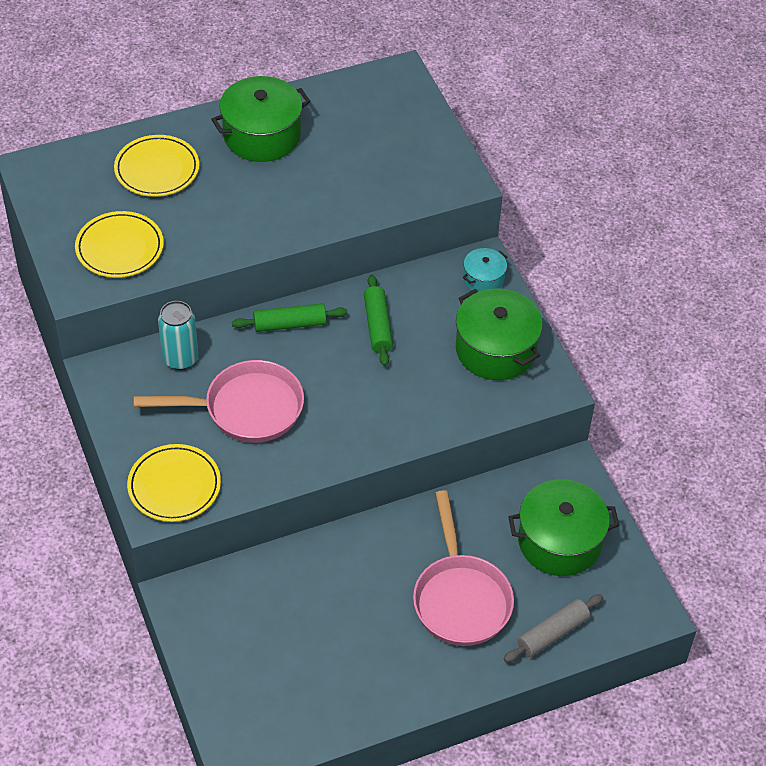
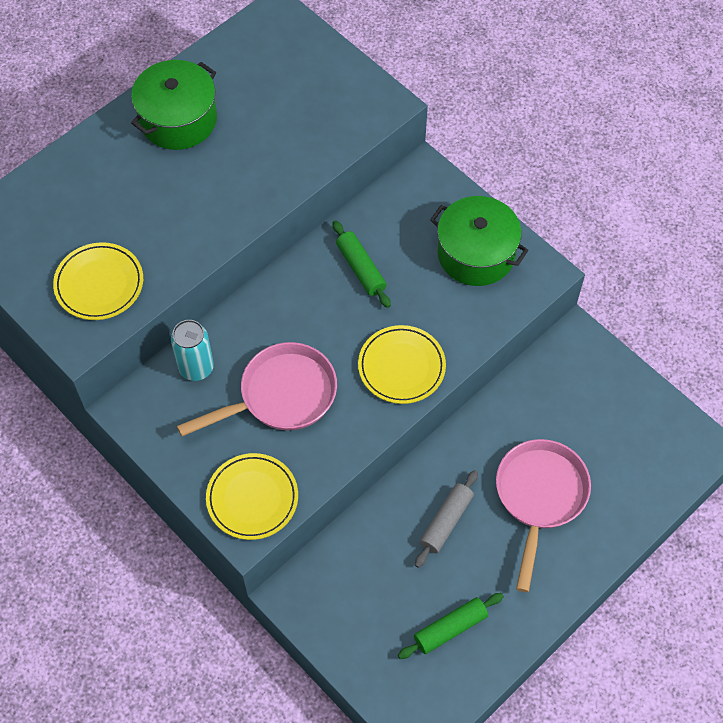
camera: 20 degrees left, 10 degrees up
yellow plate [114,135,199,197] -> yellow plate moved to [358,325,446,404]
green rolling pin [232,303,348,332] -> green rolling pin moved to [398,593,504,659]
pink pan [413,490,514,646] -> pink pan turned 135 degrees counterclockwise [496,439,591,592]
turquoise pot [463,248,507,291] -> none
grey rolling pin [504,594,603,662] -> grey rolling pin moved to [415,470,478,568]
green pot [508,479,619,576] -> none

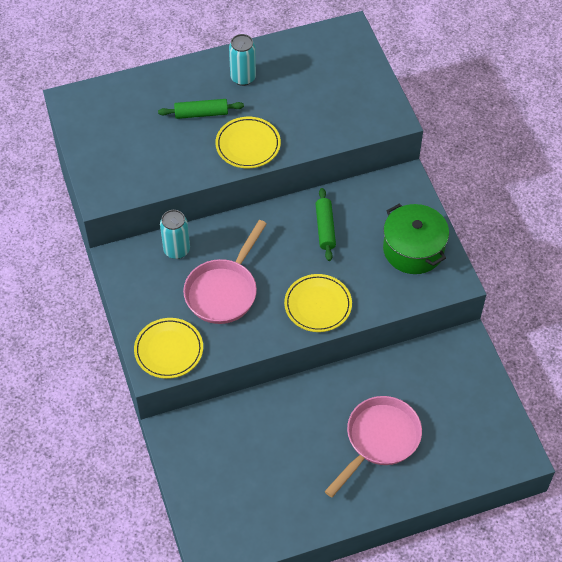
camera: 25 degrees right, 5 degrees down
yellow plate [53,242,143,320] -> yellow plate moved to [215,117,281,168]
green pot [131,60,217,150] -> turquoise can [229,34,256,86]
pink pan [177,342,337,437] -> pink pan turned 120 degrees clockwise [183,220,267,324]
green rolling pin [398,593,504,659] -> green rolling pin moved to [158,99,244,119]
grey rolling pin [415,470,478,568] -> none

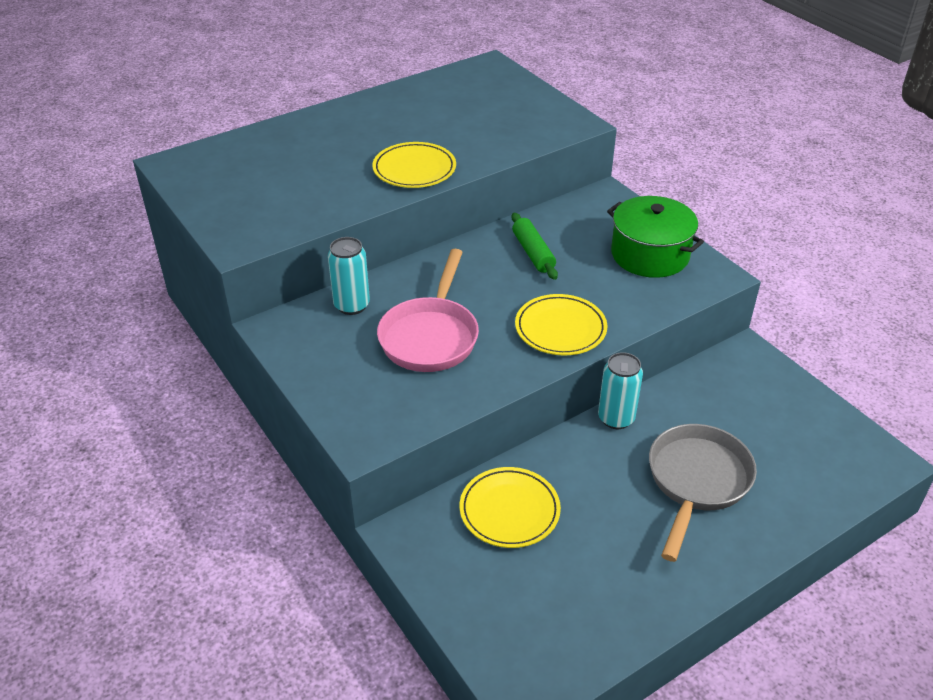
camera: 15 degrees left, 15 degrees down
yellow plate [134,318,203,379] -> yellow plate moved to [460,467,561,548]
green rolling pin [158,99,244,119] -> none
turquoise can [229,34,256,86] -> turquoise can moved to [598,352,643,429]
pink pan [324,396,422,498] -> grey pan [649,424,757,562]

